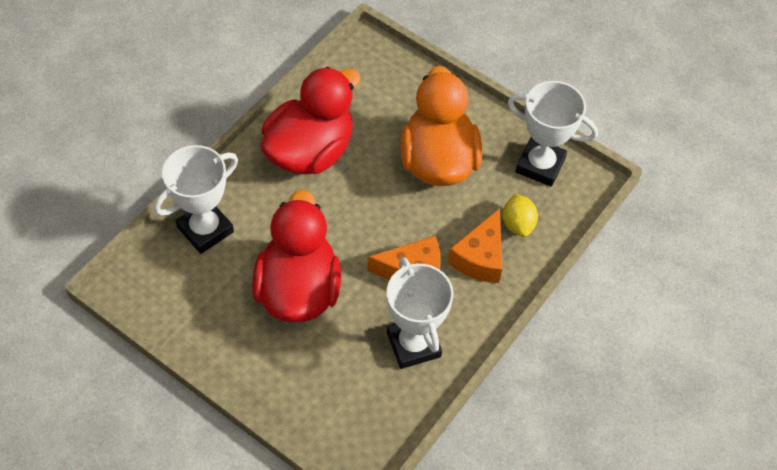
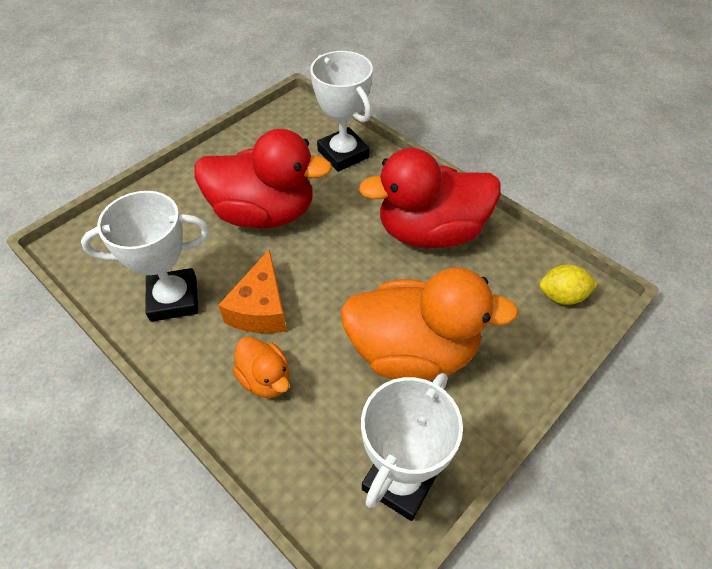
camera: 100 degrees right, 5 degrees down
red duck [261,67,360,174] -> red duck turned 120 degrees clockwise [359,148,501,248]
orange cheese [448,208,502,283] -> orange duck [232,337,290,398]
yellow lemon [503,194,538,237] -> yellow lemon moved to [539,264,598,305]

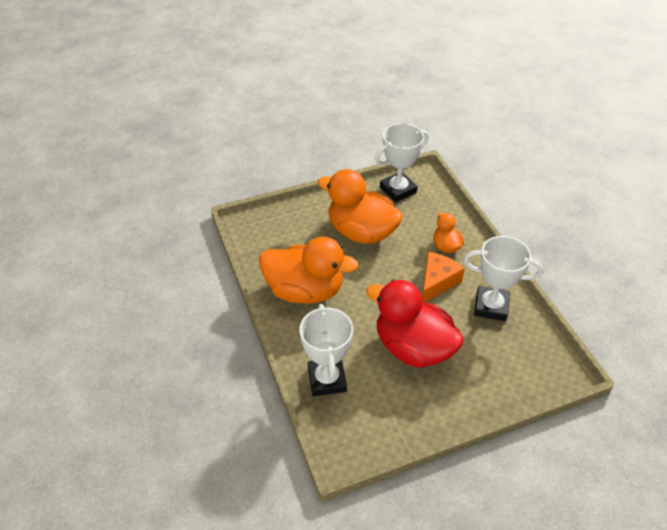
camera: 155 degrees left, 5 degrees down
red duck [359,148,501,248] -> orange duck [259,237,359,304]
yellow lemon [539,264,598,305] -> none

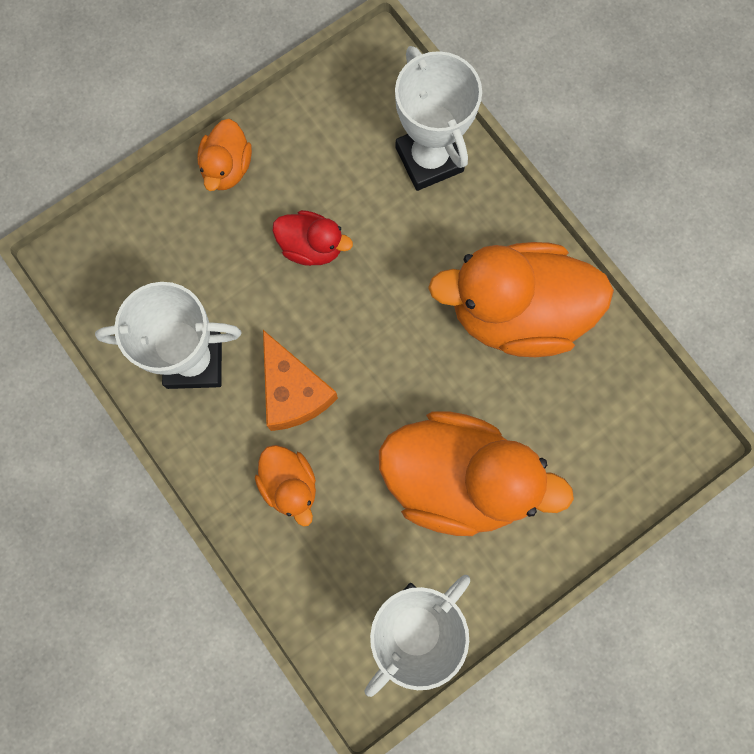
camera: 165 degrees right, 30 degrees up
red duck [366,279,464,368] -> red duck [273,210,353,266], size x0.48
orange cheese [422,252,465,302] -> orange cheese turned 45 degrees counterclockwise [263,330,338,431]
none -> orange duck [197,119,252,191]

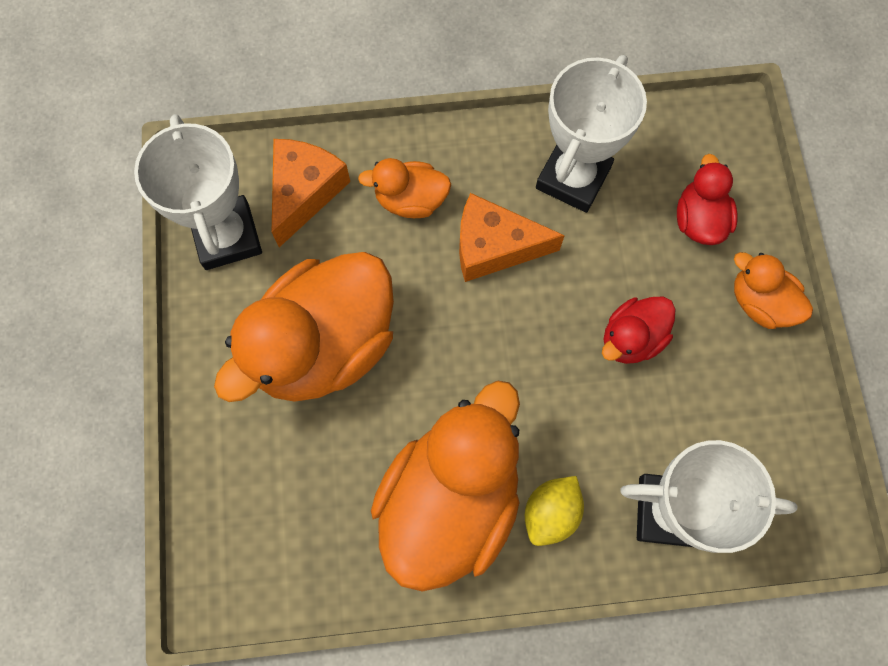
camera: 120 degrees right, 5 degrees down
none -> orange cheese [272,139,350,247]
none -> yellow lemon [525,476,584,546]
none -> red duck [677,154,738,245]

